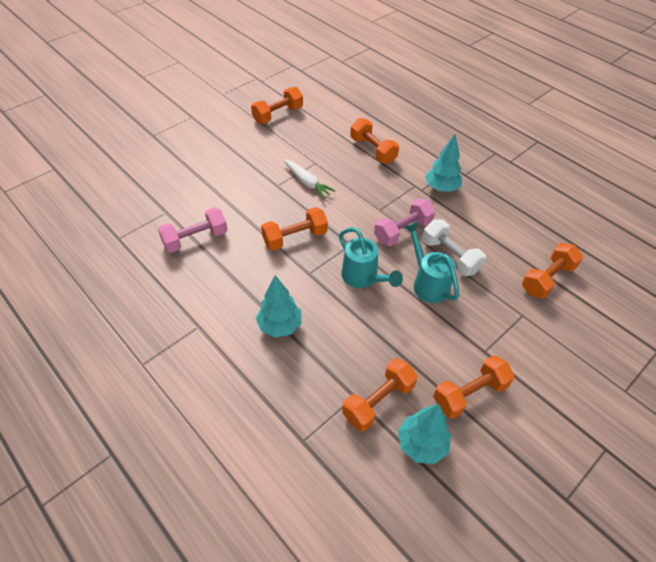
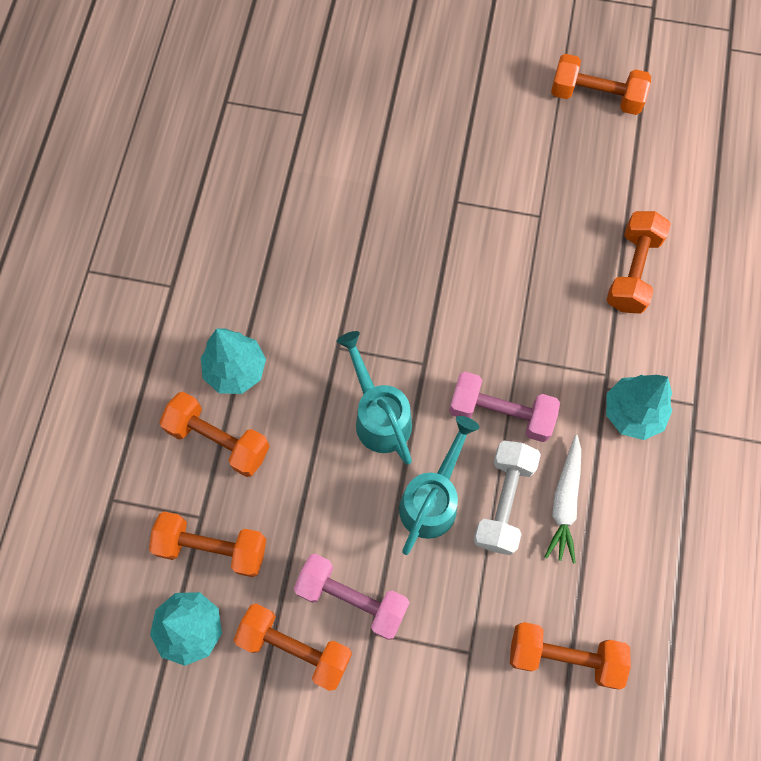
camera: 55 degrees right, 20 degrees up
pink dumbbell [158,207,228,253] -> pink dumbbell moved to [294,554,410,640]
orange dumbbell [261,207,328,251] -> orange dumbbell moved to [159,392,270,477]
white carrot [283,159,336,199] -> white carrot moved to [545,435,581,564]
turquoise watering can [339,227,403,288] -> turquoise watering can turned 135 degrees clockwise [337,331,412,465]

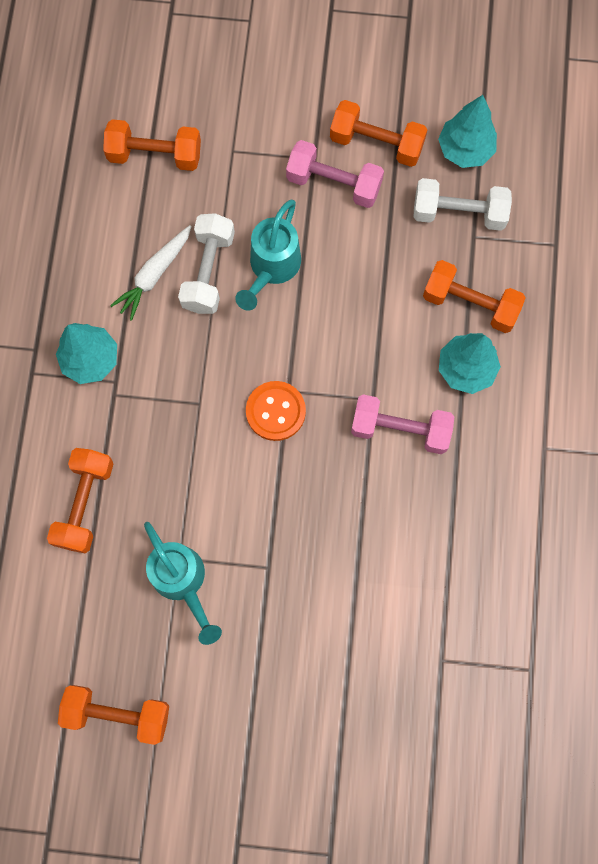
camera: 175 degrees right, 5 degrees up
orange dumbbell [149,511,266,577] -> white dumbbell [413,178,512,231]
turquoise watering can [337,331,412,465] -> turquoise watering can moved to [144,522,222,645]
pink dumbbell [449,372,560,442] -> pink dumbbell moved to [351,394,454,454]
white carrot [545,435,581,564] -> white carrot turned 150 degrees counterclockwise [110,225,192,321]
none -> orange button [246,381,306,441]

